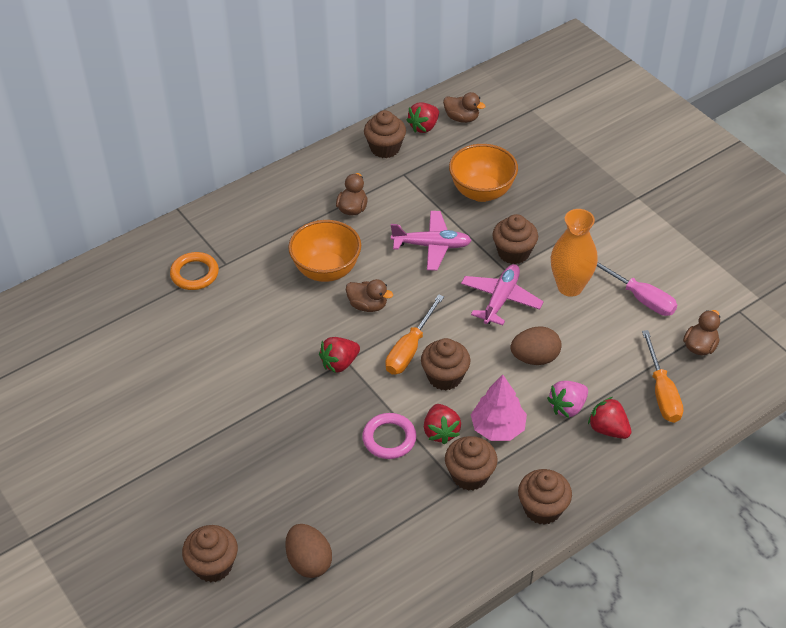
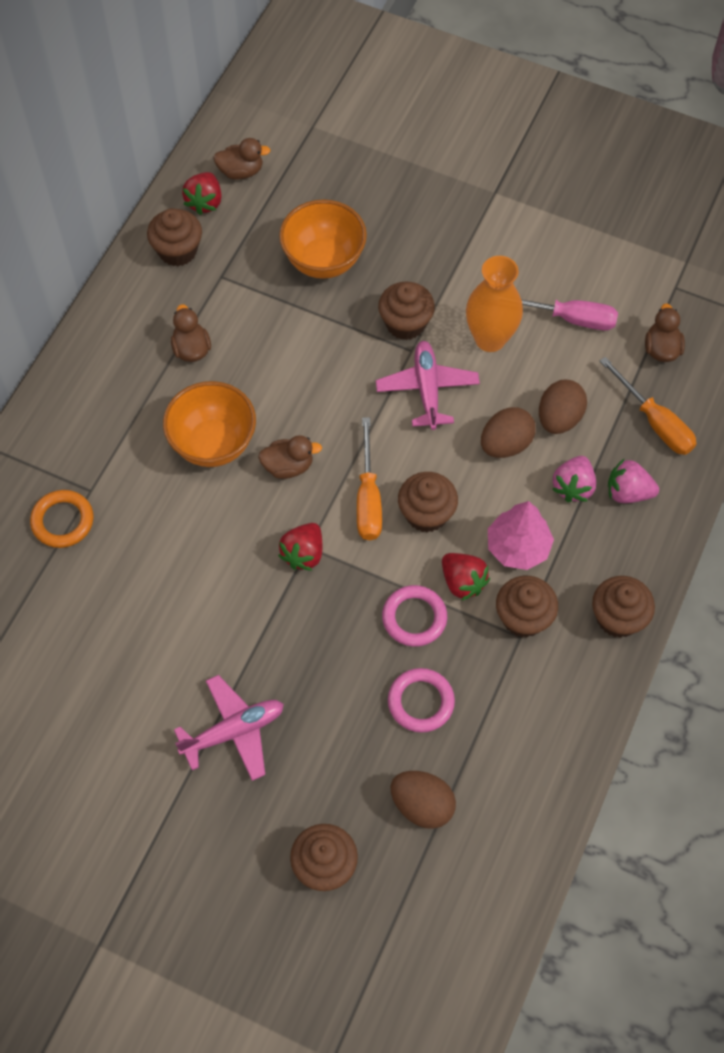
camera: 30 degrees left, 15 degrees up
pink plane [391,211,472,271] -> pink plane moved to [174,675,284,781]
red strawberry [588,397,631,439] -> pink strawberry [608,458,659,503]
none -> pink ring [388,668,455,733]
none -> brown egg [539,380,587,434]

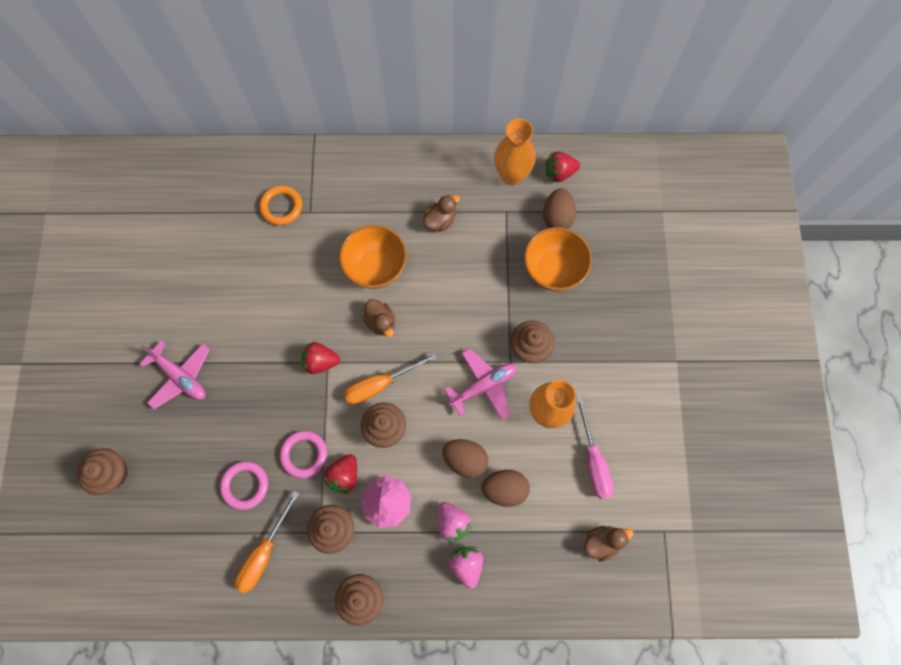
camera: 65 degrees right, 10 degrees up
brown cupcake [147,208,202,266] -> orange vase [494,119,536,185]
brown duck [213,138,271,179] -> none
brown egg [391,771,456,829] -> brown egg moved to [543,188,576,229]
pink strawberry [552,456,596,502] -> pink strawberry turned 120 degrees counterclockwise [438,502,472,543]
orange screwdriver [600,357,696,455] -> orange screwdriver moved to [235,491,299,593]

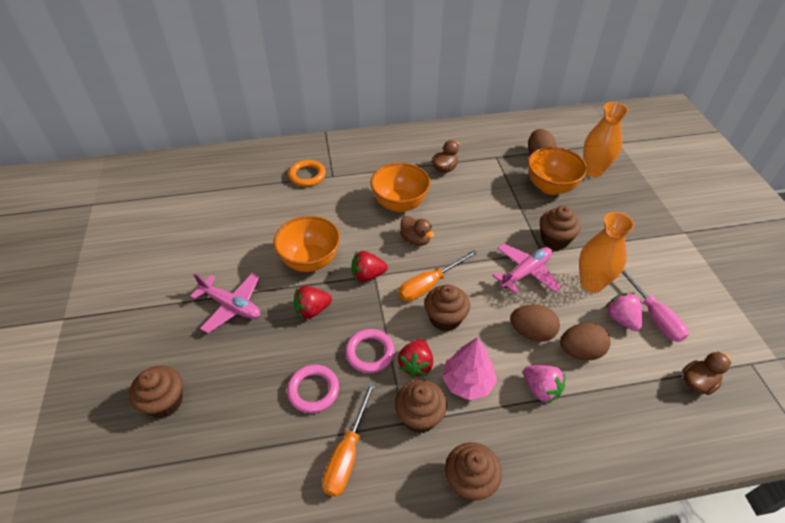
camera: 10 degrees left, 25 degrees down
pink strawberry [449,546,483,589] -> pink strawberry moved to [605,292,643,331]
orange vase [494,119,536,185] -> orange vase moved to [583,102,628,177]
red strawberry [546,151,580,182] -> red strawberry moved to [294,286,332,319]
none -> orange bowl [274,216,340,272]

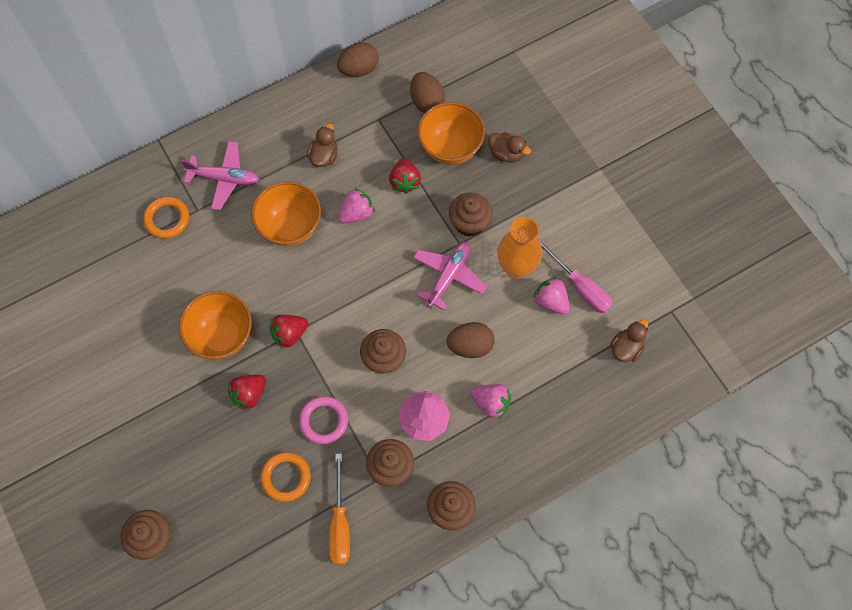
camera: 20 degrees left, 20 degrees up
pink plane [190,273,260,333] -> pink plane moved to [181,141,259,210]
pink ring [287,365,339,413] -> orange ring [260,452,311,502]
red strawberry [398,339,433,378] -> red strawberry moved to [389,158,421,194]
orange screwdriver [399,250,478,301] -> none
brown duck [400,216,434,246] -> brown duck moved to [488,132,531,163]
brown egg [560,323,611,360] -> brown egg moved to [337,42,378,77]
orange vase [583,102,628,177] -> none
none -> pink strawberry [338,188,375,224]

